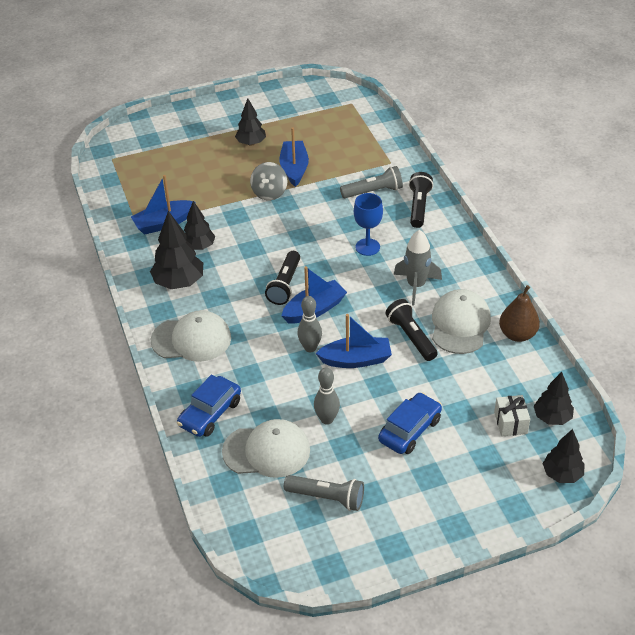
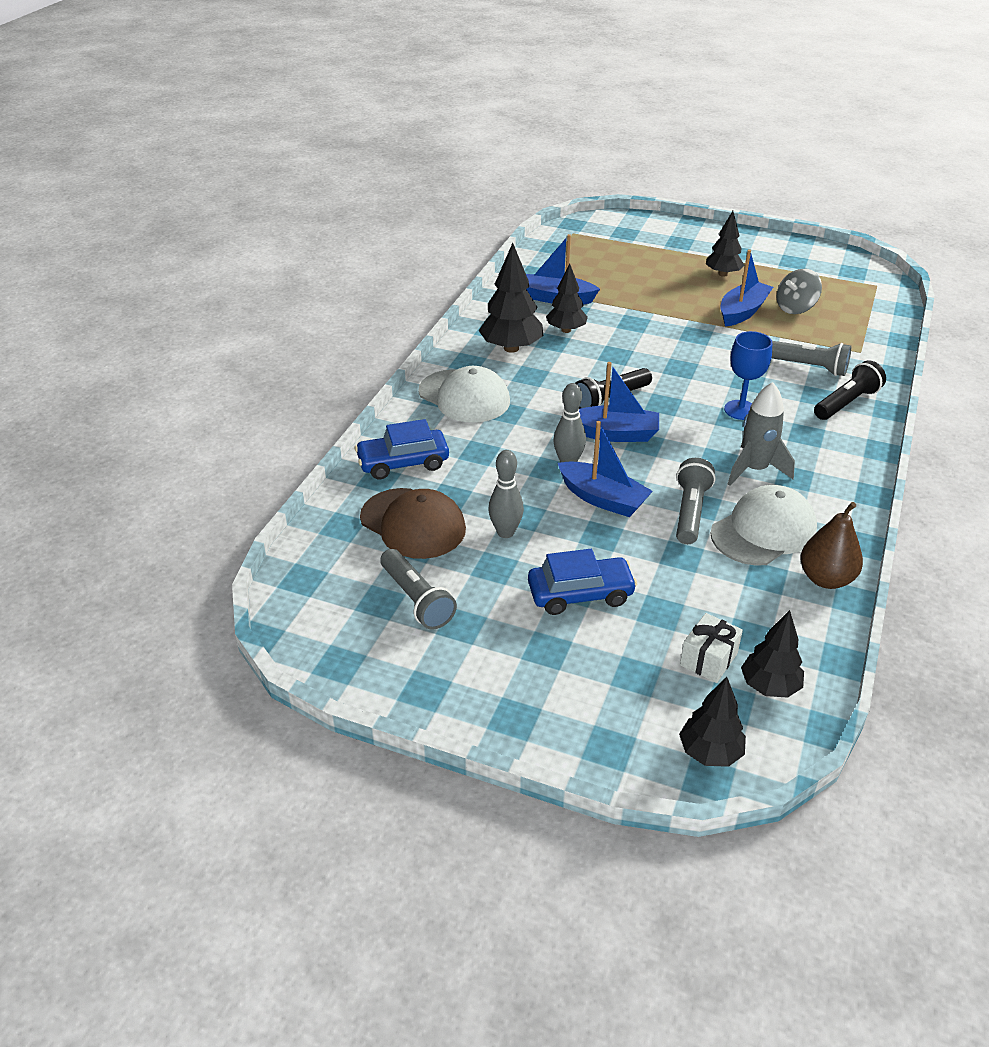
camera: 40 degrees right, 5 degrees down
white cap [222,419,310,478] -> brown cap [360,488,466,559]
grey spinning top [250,162,287,200] -> grey spinning top moved to [777,269,822,314]
black flashlight [386,299,438,361] -> grey flashlight [676,458,715,544]

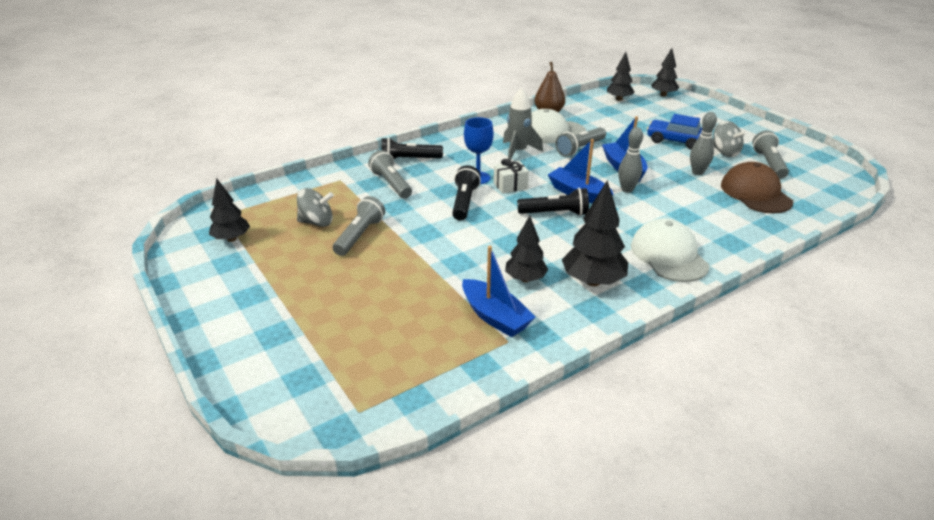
camera: 145 degrees left, 5 degrees down
blue car [355,419,449,479] -> none
white gift [680,613,743,683] -> white gift moved to [493,159,529,194]
black tree [706,211,744,277] -> black tree moved to [209,178,250,242]
blue boat [720,249,773,326] -> grey flashlight [333,196,385,256]
none -> black flashlight [452,165,481,220]
none -> grey spinning top [713,120,746,157]

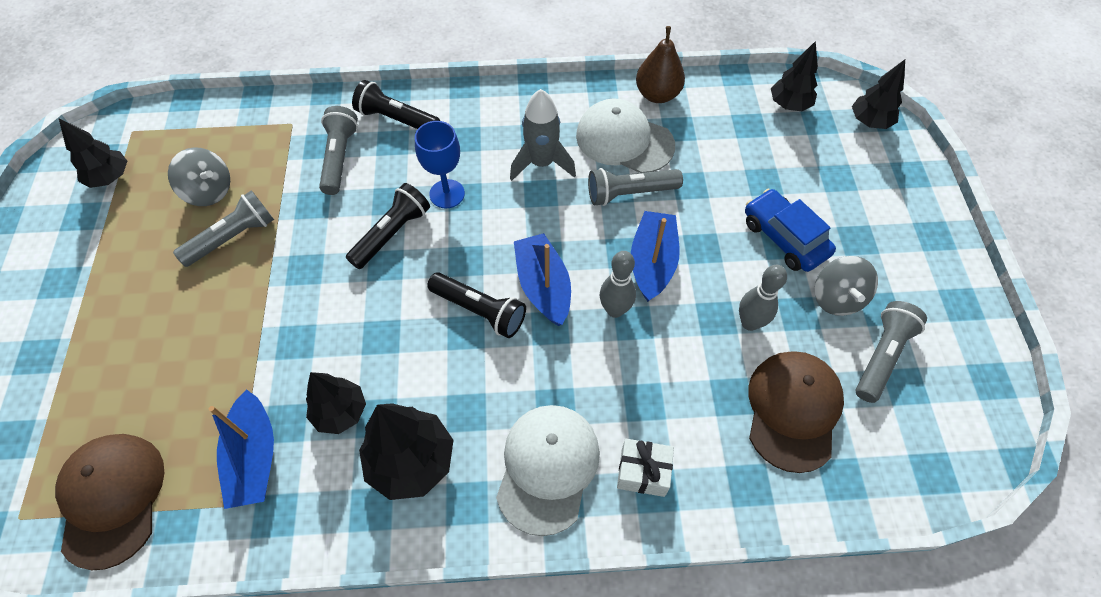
camera: 30 degrees right, 25 degrees up
white gift [493,159,529,194] -> white gift moved to [617,439,674,497]
none -> brown cap [55,434,164,570]

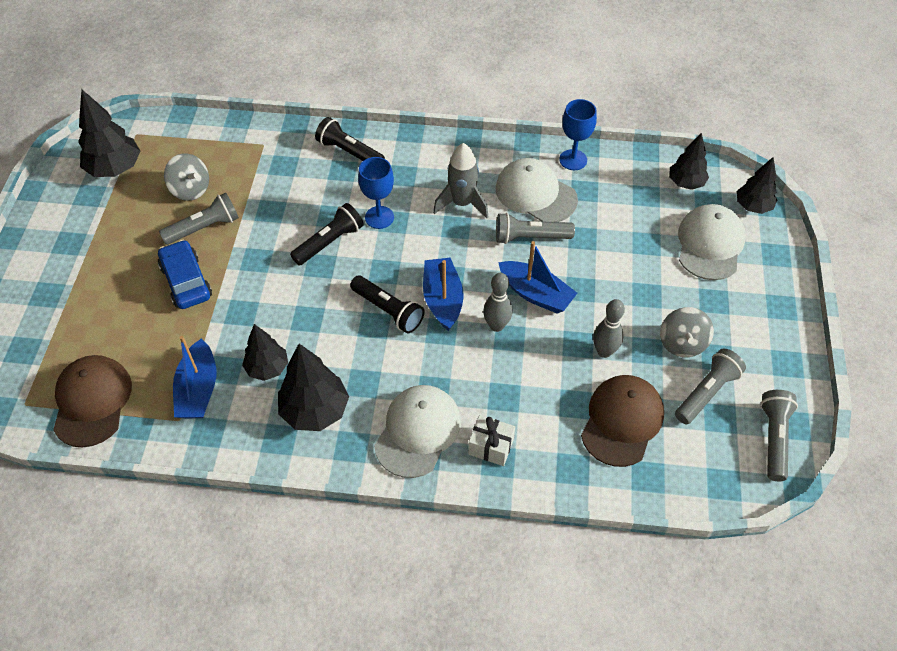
camera: 10 degrees right, 5 degrees down
black tree [59,118,127,188] -> black tree [78,90,140,177], size x1.52
grey flashlight [319,106,358,195] -> grey flashlight moved to [760,390,798,481]
blue boat [631,211,680,302] -> blue boat turned 105 degrees clockwise [498,241,577,314]
brown pear [636,26,685,103] -> blue goblet [559,99,597,170]
blue car [745,189,836,272] -> blue car moved to [158,240,212,309]
none -> white cap [678,204,746,280]

